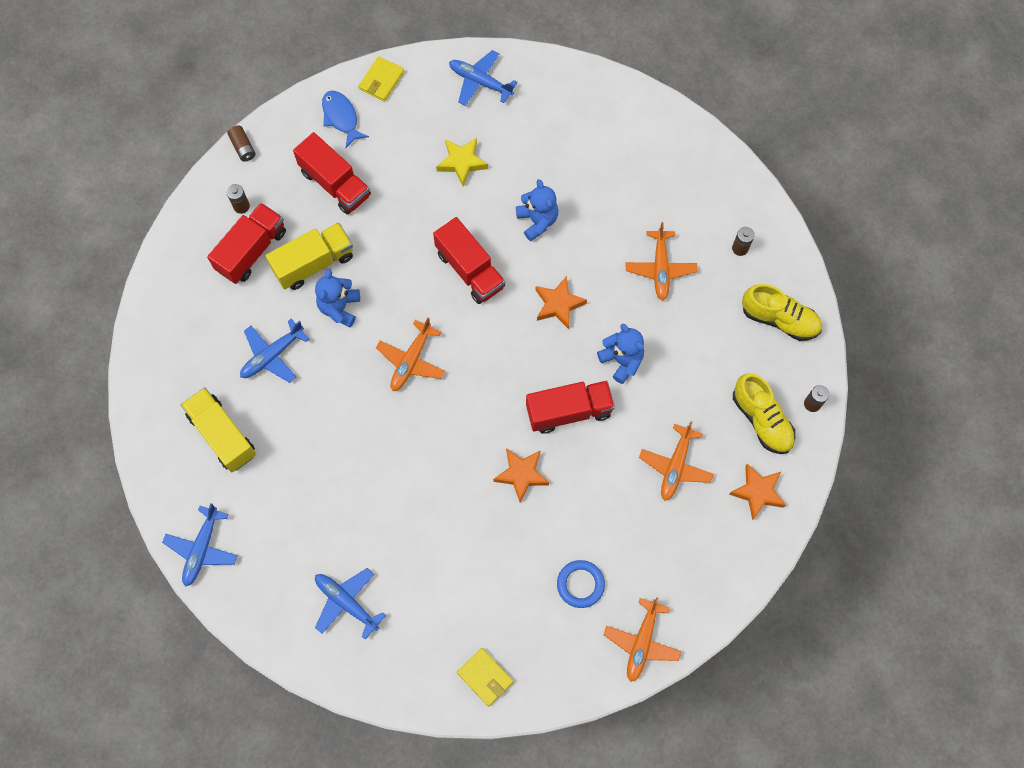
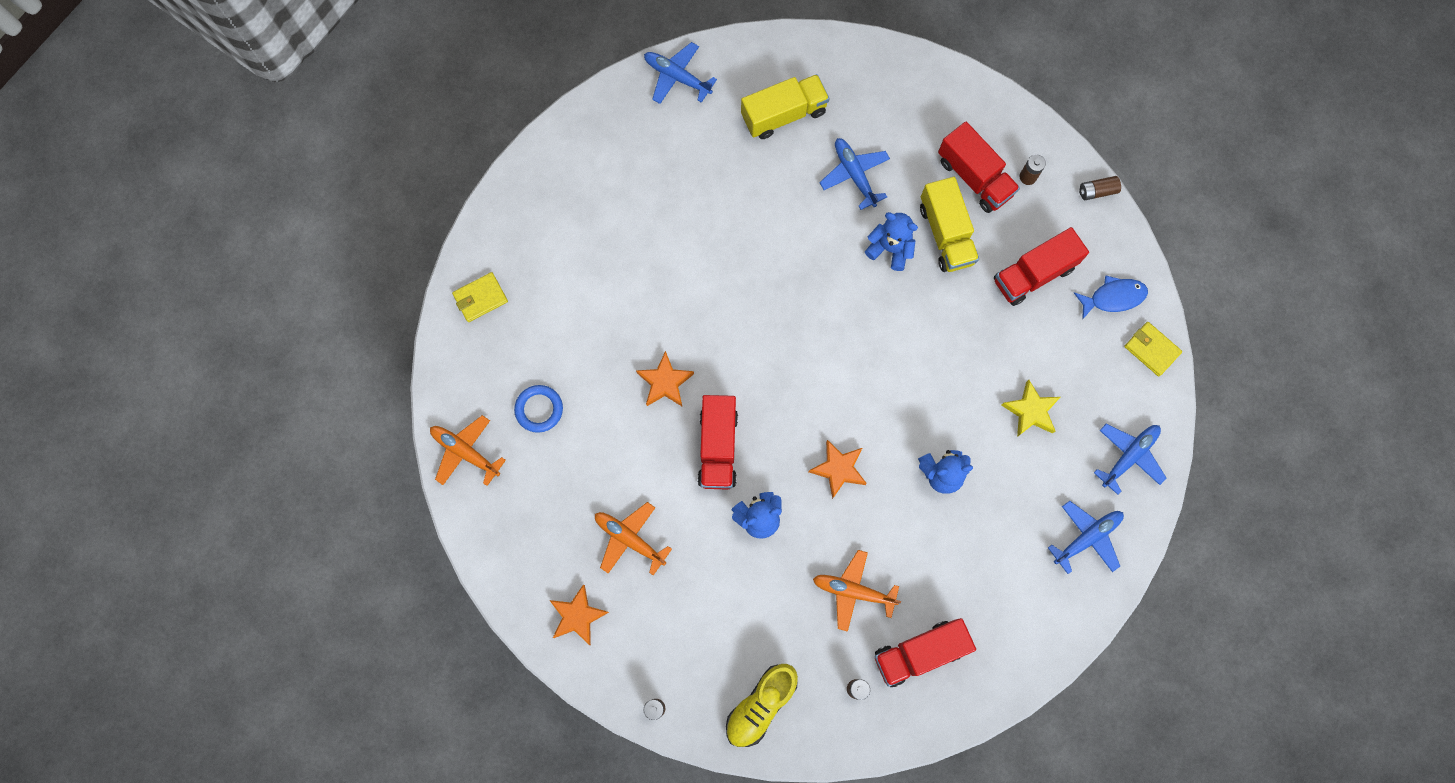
camera: 105 degrees right, 5 degrees up
blue plane [315,568,386,640] -> blue plane moved to [1048,501,1124,574]
orange plane [376,318,445,391] -> none
red truck [433,217,505,304] -> red truck moved to [875,618,976,687]
yellow shoe [733,373,795,454] -> none

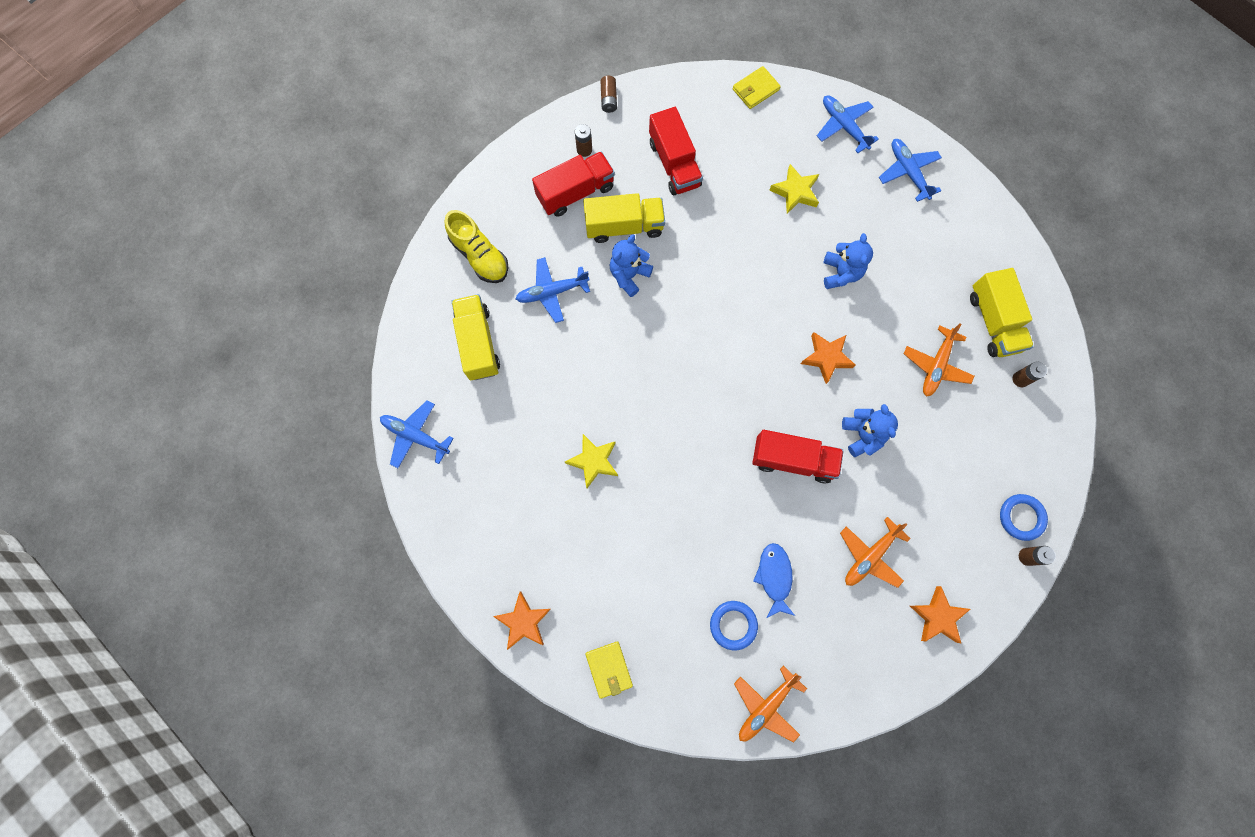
camera: 80 degrees left, 0 degrees up
orange star [636,351,694,406] -> orange star moved to [493,591,551,650]
blue plane [644,42,717,104] -> blue plane turned 75 degrees clockwise [380,400,454,468]
yellow shoe [726,664,798,747] -> yellow shoe moved to [445,210,508,283]
red truck [875,618,976,687] -> yellow truck [970,268,1034,357]
blue fish [1074,276,1148,320] -> blue fish moved to [753,543,795,618]
none -> yellow star [565,434,618,488]
none -> blue ring [1000,494,1048,541]

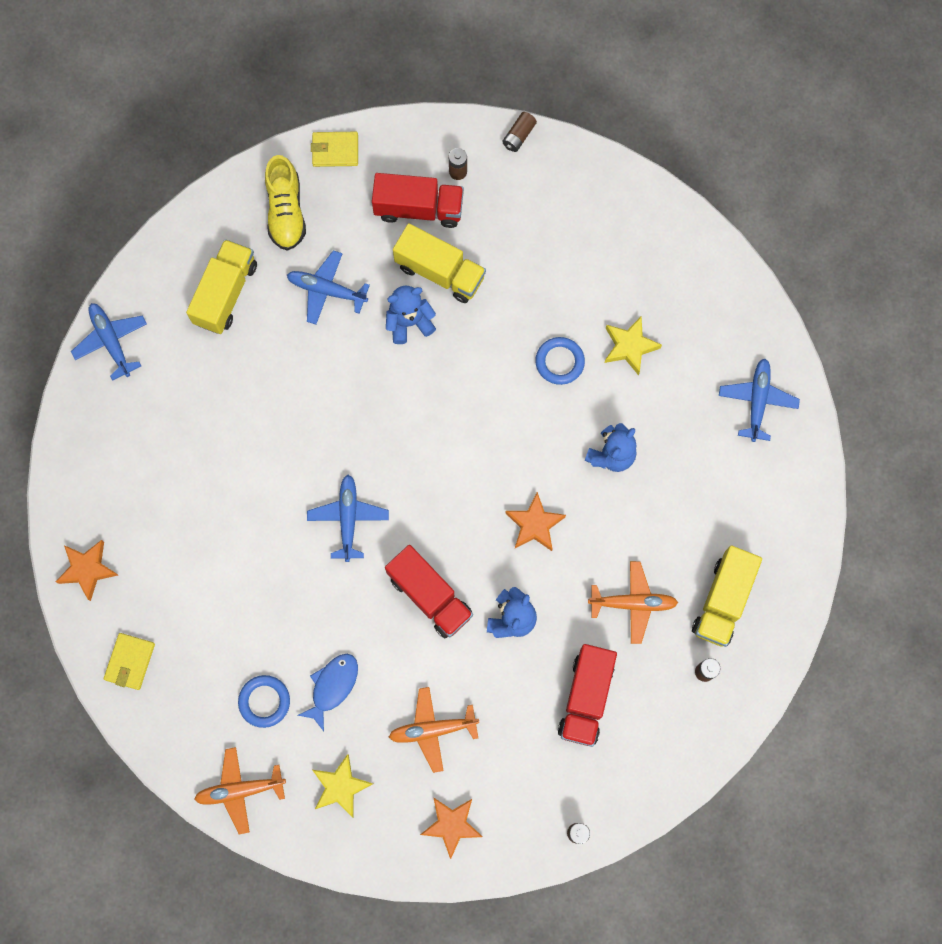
camera: 35 degrees right, 0 degrees up
yellow star [565,434,618,488] -> yellow star moved to [313,754,373,818]
red truck [649,107,703,195] -> red truck moved to [558,644,617,747]
yellow wallet [733,66,781,109] -> yellow wallet moved to [311,132,358,167]
blue plane [817,95,879,153] -> blue plane moved to [307,475,389,562]
orange plane [904,323,974,397] -> orange plane turned 150 degrees counterclockwise [588,561,678,644]
blue ring [1000,494,1048,541] -> blue ring moved to [535,337,585,385]

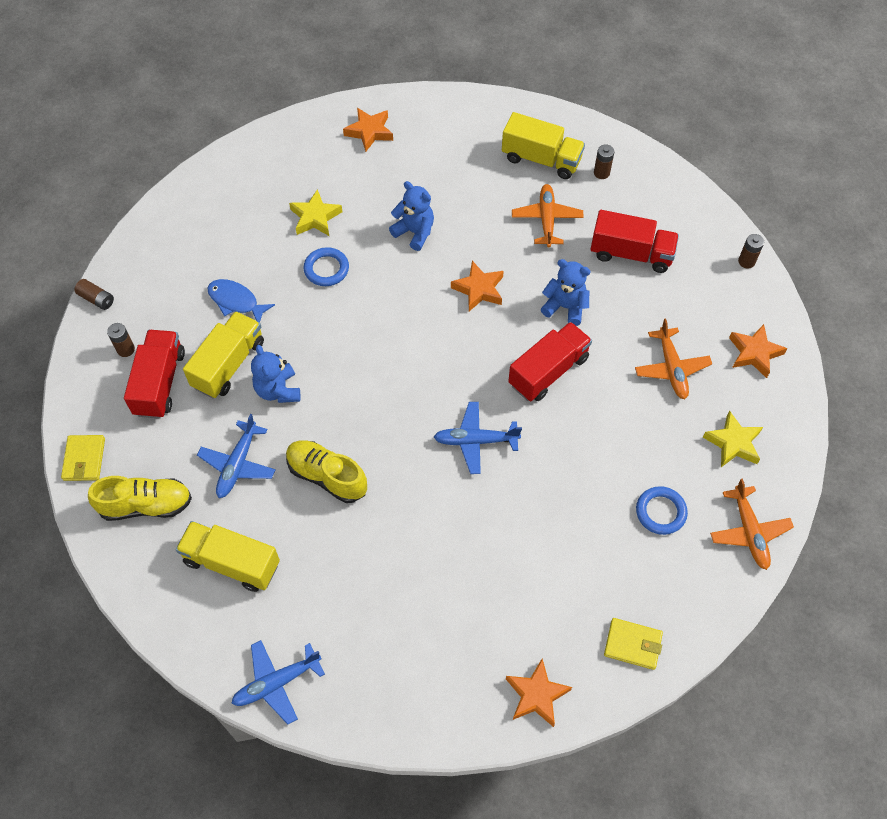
camera: 90 degrees left, 15 degrees down
blue fish [297,654,358,731] -> blue fish moved to [208,279,275,322]
blue plane [719,358,800,442] -> orange star [343,108,393,152]
none -> yellow shoe [286,440,367,503]

